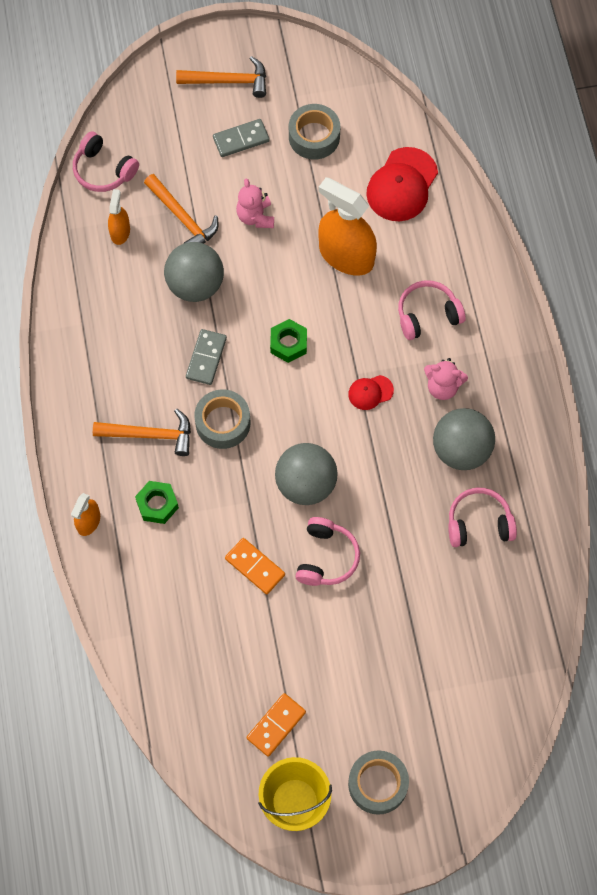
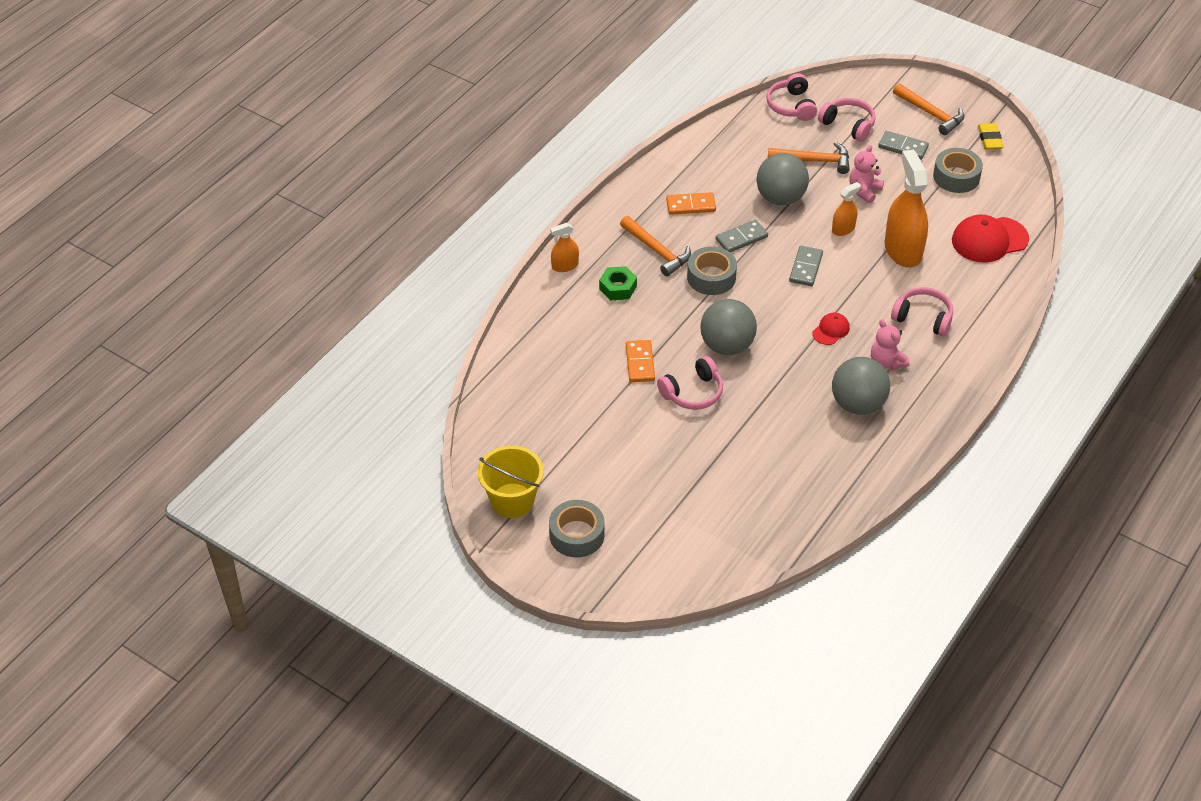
camera: 45 degrees right, 20 degrees down
orange spray bottle [108,189,130,245] -> orange spray bottle moved to [832,182,861,236]
orange hammer [144,174,219,244] -> orange hammer turned 90 degrees counterclockwise [768,142,850,174]
orange domino [247,693,306,756] -> orange domino moved to [666,192,716,215]
green nut [270,319,307,363] -> grey domino [789,246,823,286]
red cap [348,375,394,410] -> red cap turned 105 degrees clockwise [813,313,850,345]
pink headphones [448,488,517,547] -> pink headphones moved to [818,98,876,142]
none -> yellow eraser [978,123,1004,150]

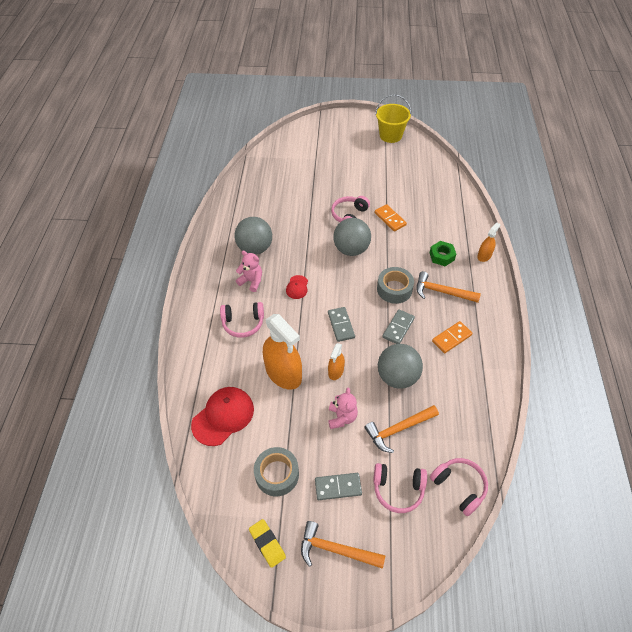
camera: 150 degrees right, 5 degrees up
grey tape [549,500,605,558] -> none

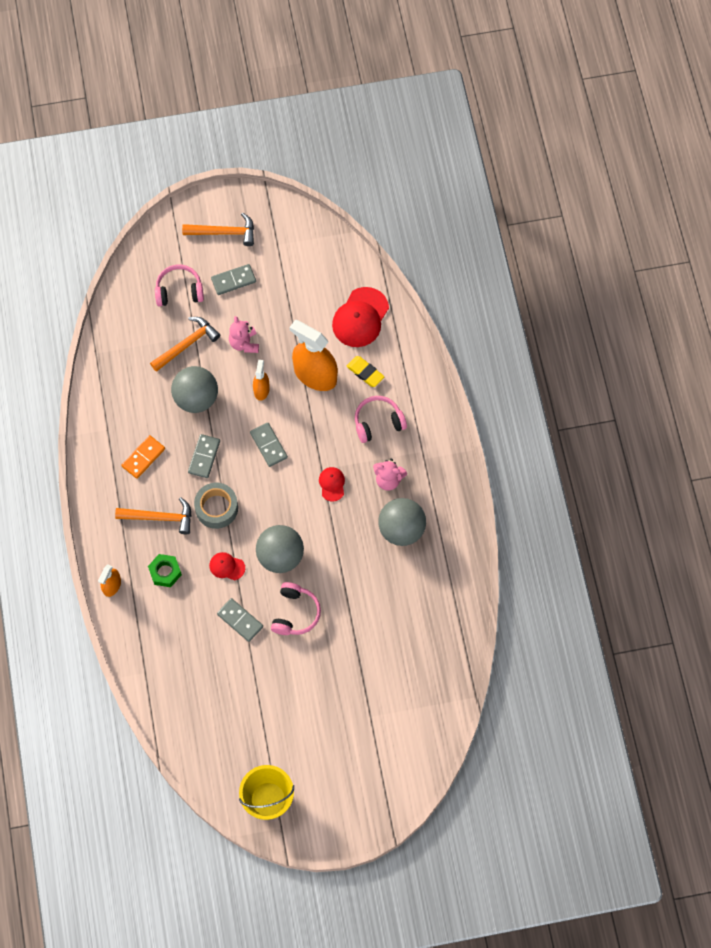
camera: 165 degrees right, 15 degrees up
yellow eraser [249,519,286,568] -> yellow eraser moved to [346,356,385,387]
grey tape [254,447,299,496] -> none
orange domino [375,204,407,231] -> grey domino [217,598,263,642]
pink headphones [430,458,488,516] -> none
none -> red cap [209,552,245,580]

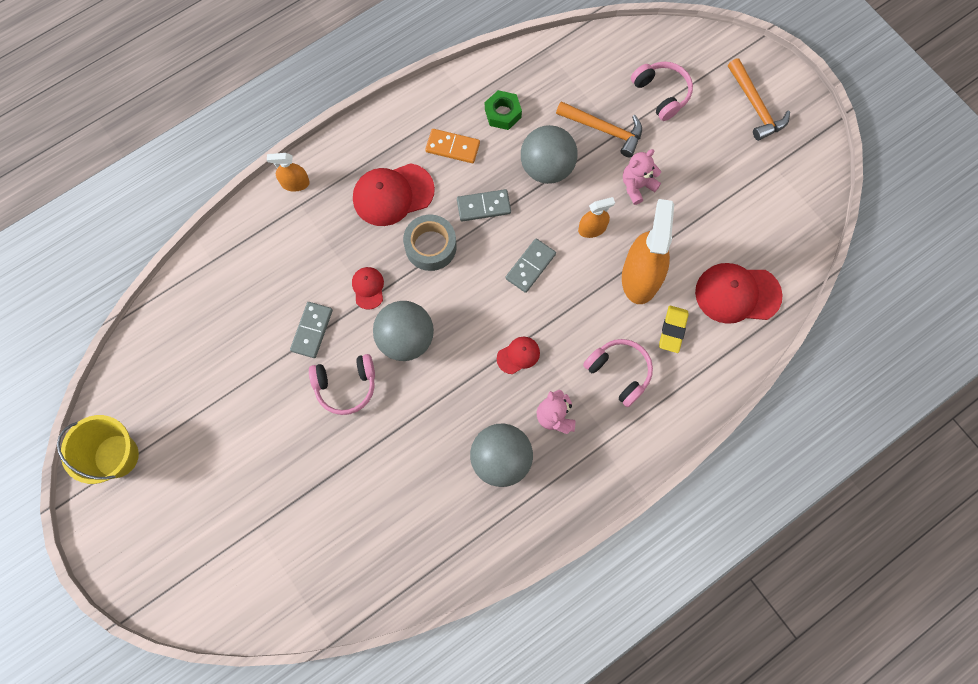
camera: 65 degrees right, 5 degrees up
orange hammer [115,497,191,534] -> red cap [353,163,435,226]
green nut [148,554,182,587] -> green nut moved to [485,90,522,130]
grey domino [211,264,256,295] -> none

